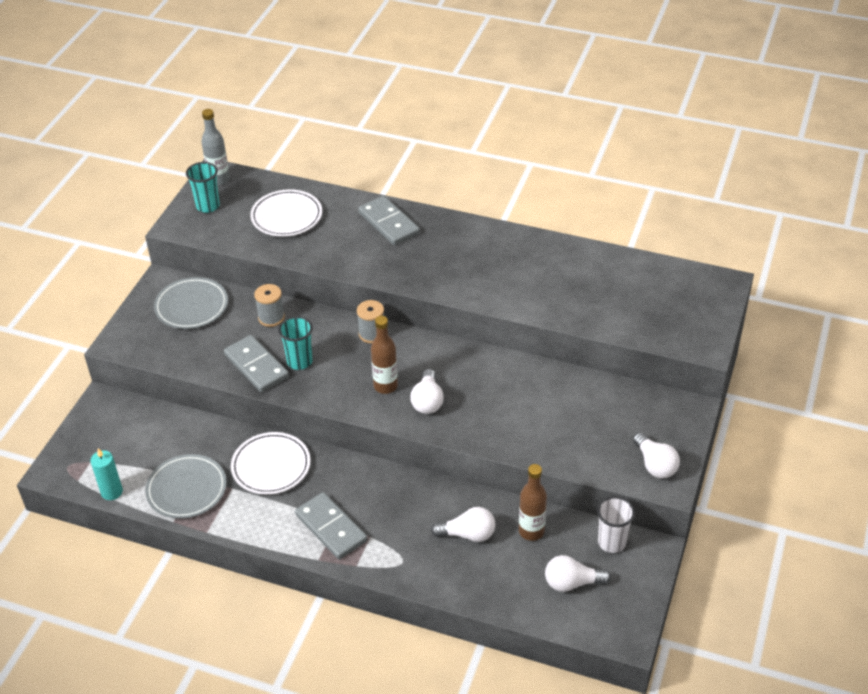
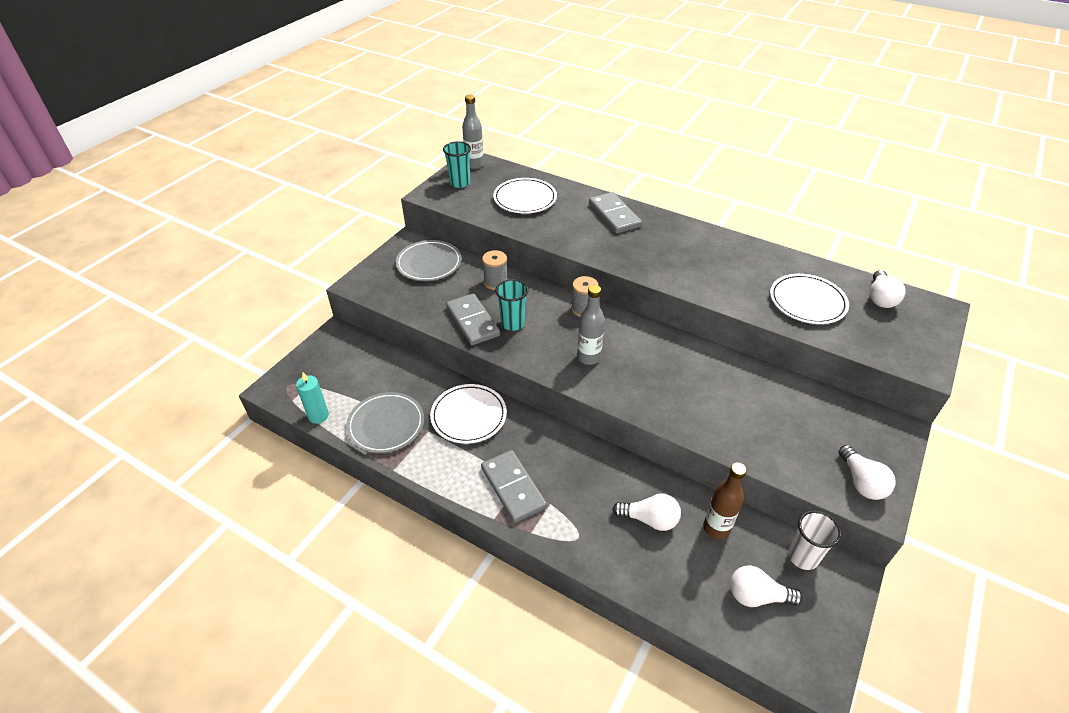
camera: 10 degrees right, 0 degrees up
brown bottle [371,316,398,394] -> grey bottle [577,285,605,365]
white light bulb [410,369,444,414] -> white light bulb moved to [870,270,906,308]
none -> white plate [770,274,849,324]

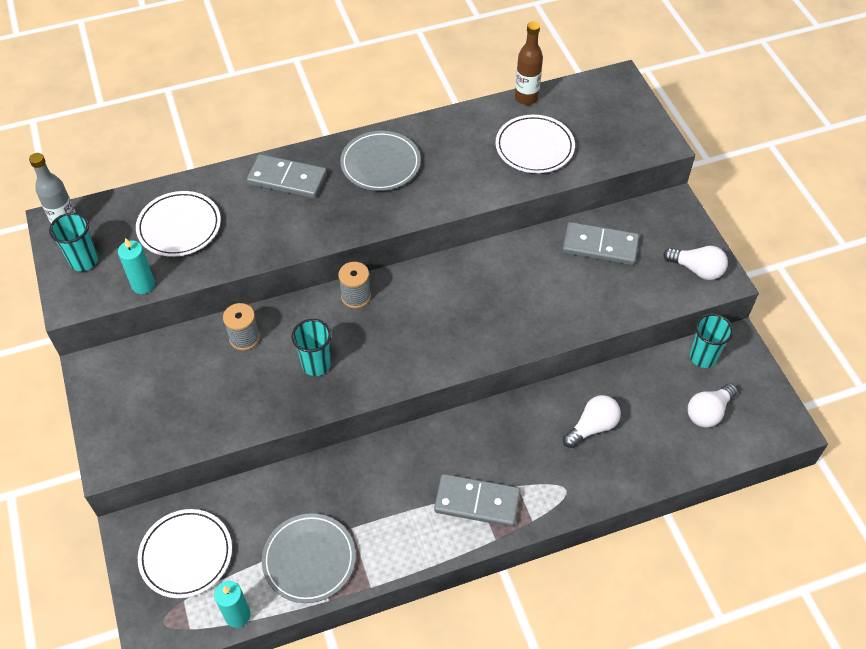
camera: 50 degrees left, 10 degrees up
grey plate [396,240,462,281] -> grey plate moved to [340,131,421,191]
white plate [430,384,507,444] -> white plate moved to [138,509,232,598]
grey domino [446,293,500,345] -> grey domino moved to [562,222,639,265]
grey bottle [577,285,605,365] -> none
brown bottle [703,462,747,539] -> brown bottle moved to [515,22,543,105]
white cup [788,510,842,570] -> turquoise cup [690,314,733,368]
white light bulb [870,270,906,308] -> none
none -> turquoise candle [118,238,155,294]

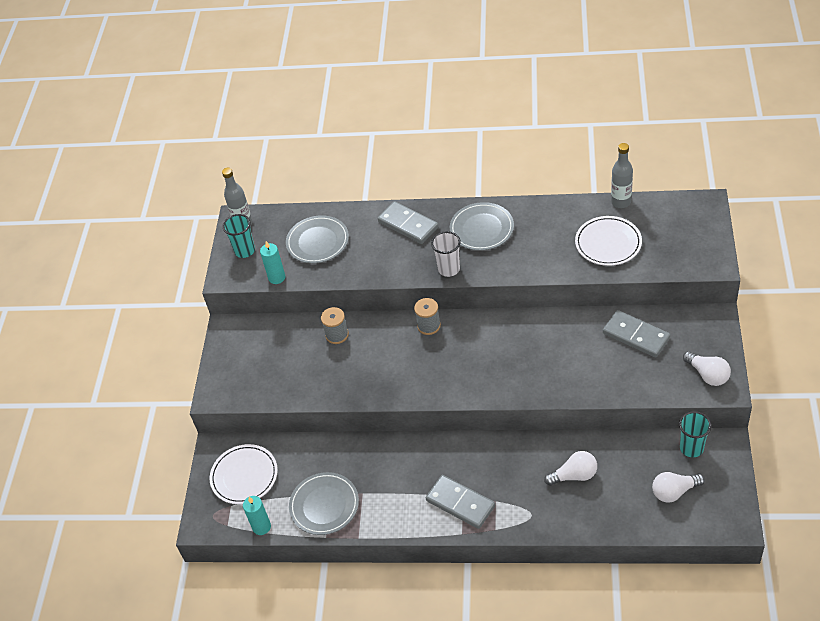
camera: 30 degrees right, 5 degrees down
white plate [136,191,221,257] -> grey plate [286,215,349,264]
turquoise cup [291,319,331,376] -> none
brown bottle [515,22,543,105] -> grey bottle [611,143,633,208]
none -> white cup [431,231,461,277]

